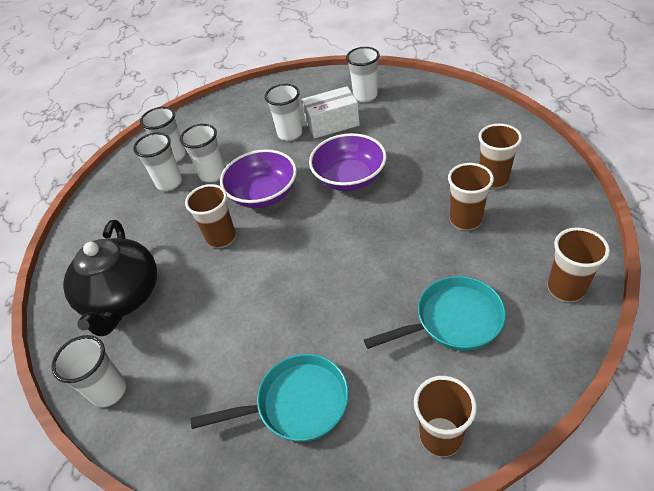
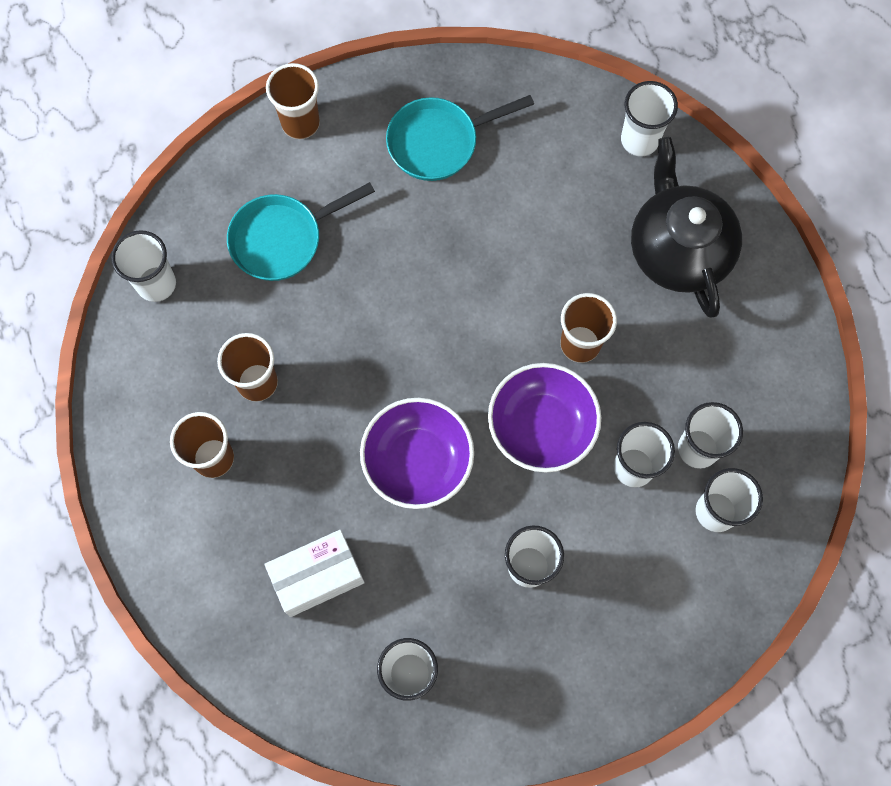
camera: 165 degrees right, 25 degrees up
white box [302,86,360,139] -> white box moved to [264,530,365,617]
brown cup [548,227,610,302] -> white cup [111,230,176,302]

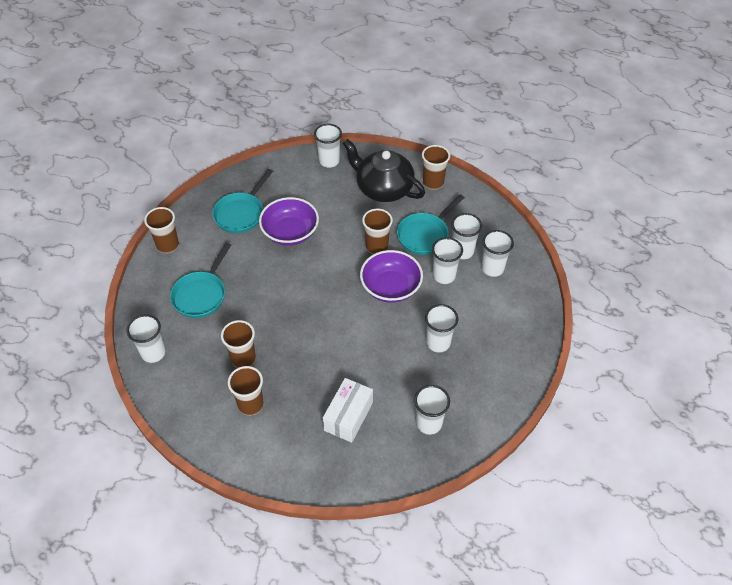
camera: 40 degrees left, 20 degrees down
purple bowl [360,398,474,509] -> purple bowl moved to [259,197,319,246]
none -> turquoise pan [397,194,465,255]
none -> brown cup [422,145,450,190]

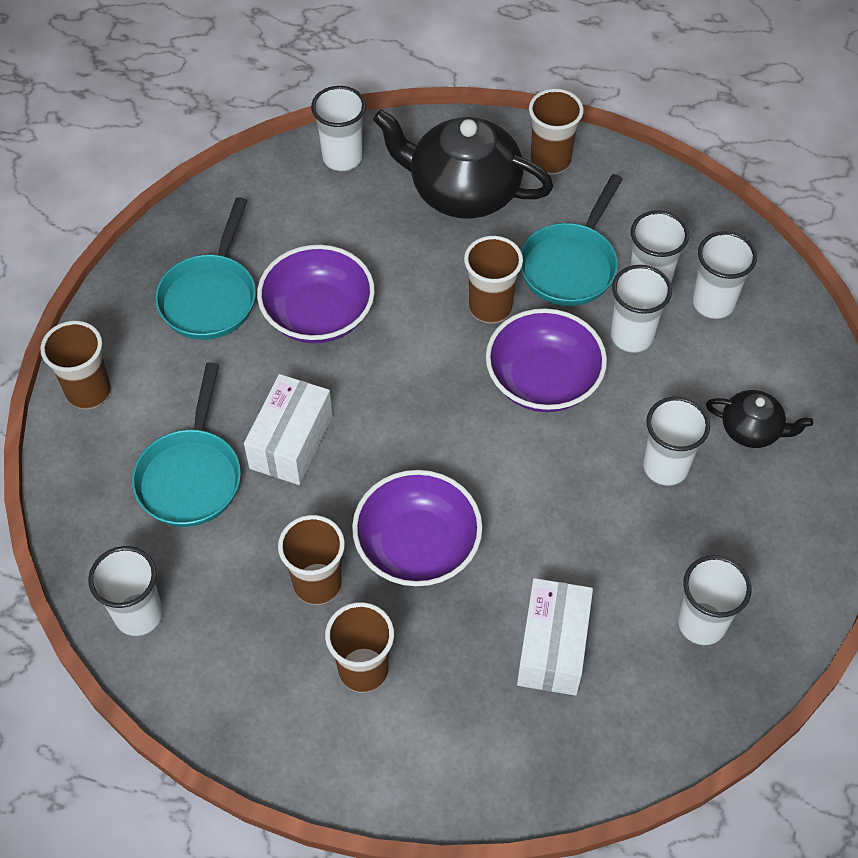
camera: 15 degrees left, 5 degrees up
none -> white box [244,374,333,485]
none -> purple bowl [352,470,483,587]
none -> black teapot [706,390,813,448]

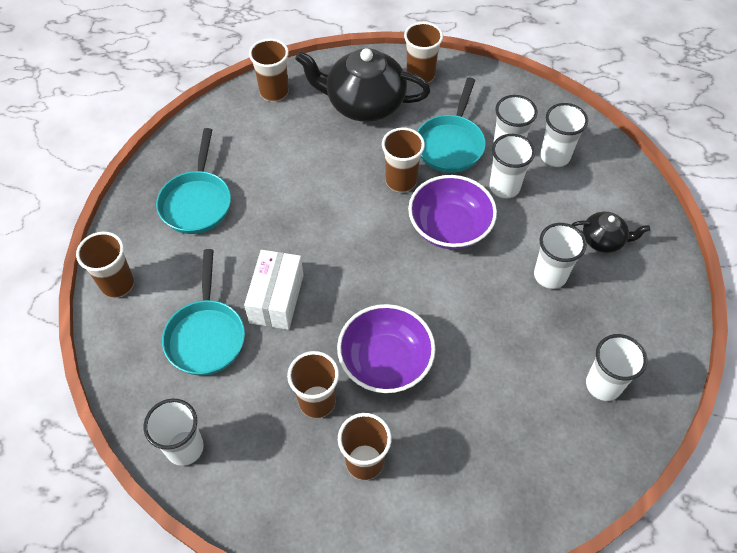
camera: 10 degrees left, 0 degrees up
purple bowl [257,245,375,343] -> none
white cup [311,86,366,171] -> brown cup [249,38,289,102]
white box [517,578,593,696] -> none

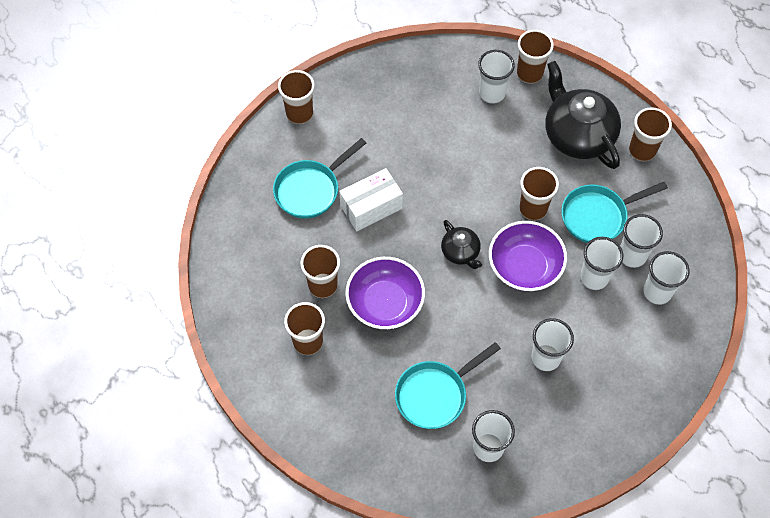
camera: 50 degrees right, 5 degrees up
white cup [144,398,204,466] -> white cup moved to [478,50,515,104]
turquoise pan [156,128,231,234] -> turquoise pan moved to [395,342,501,429]
black teapot [571,211,650,253] -> black teapot moved to [441,220,482,269]

